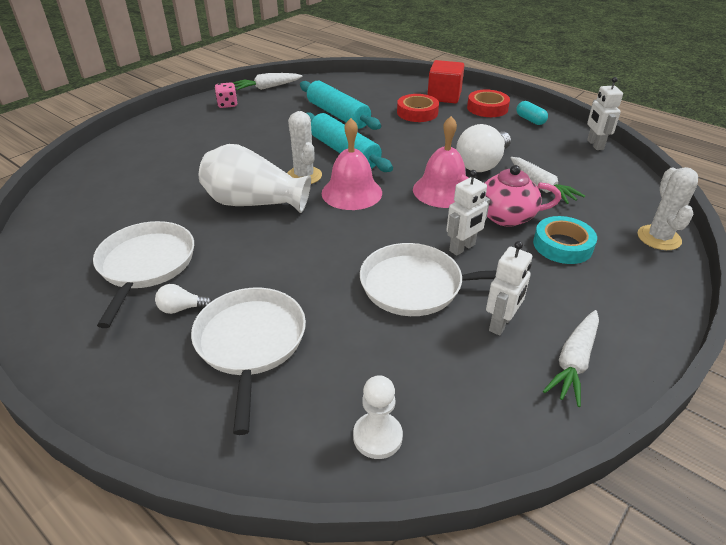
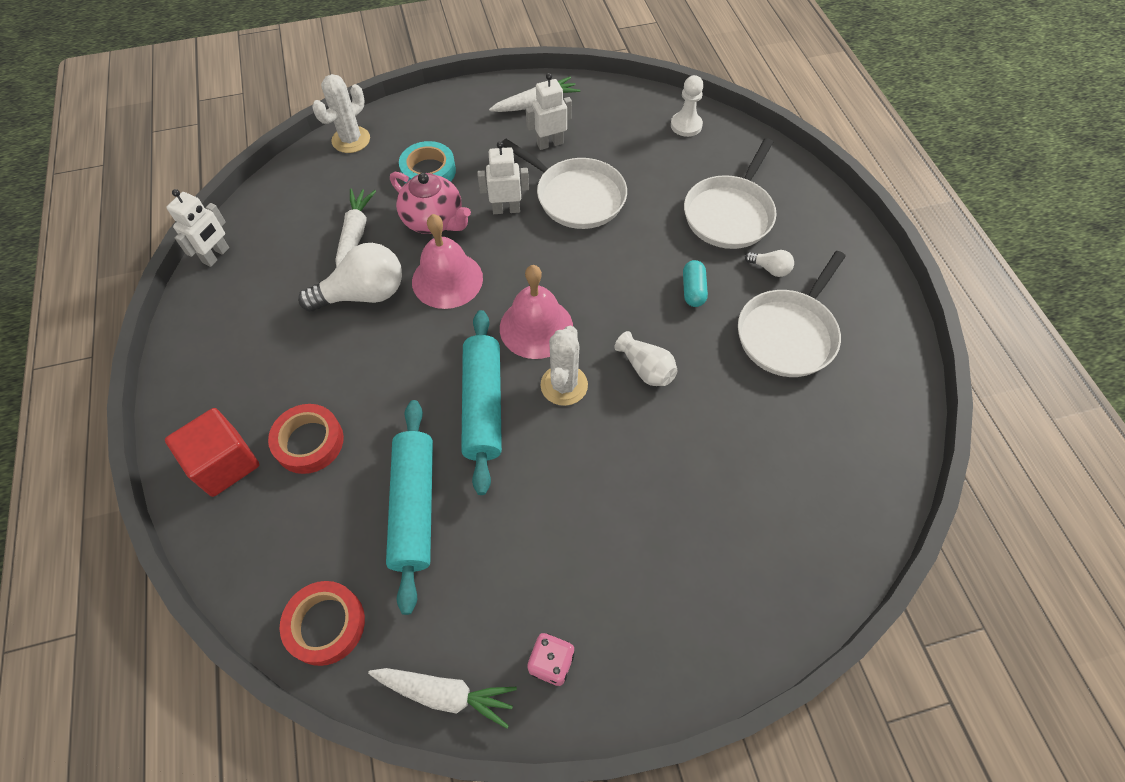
camera: 145 degrees left, 20 degrees up
white vase [199,144,311,213] -> white vase [614,331,678,386], size x0.52
red tape [467,90,510,117] -> red tape moved to [280,581,365,666]
turquoise capsule [516,101,548,125] -> turquoise capsule moved to [683,260,708,307]

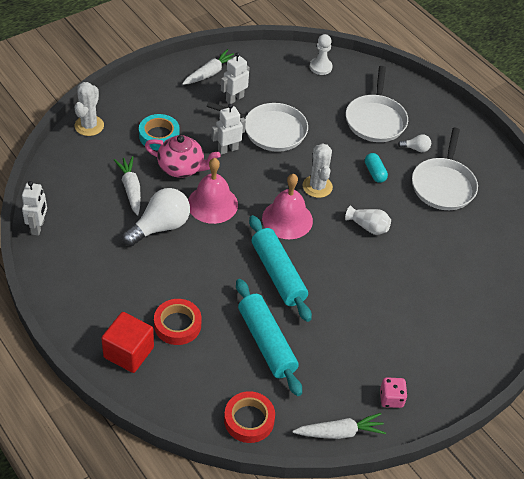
camera: 25 degrees left, 10 degrees down
white cactus [540,326,588,406] -> white cactus moved to [303,143,333,198]

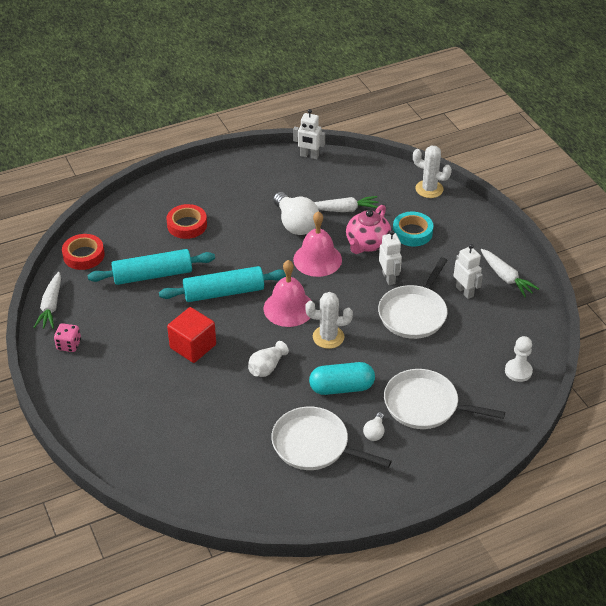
camera: 105 degrees right, 5 degrees down
red cube [101,312,154,373] -> red cube moved to [167,307,216,363]
turquoise capsule [365,153,388,183] -> turquoise capsule [309,362,375,395], size x1.68

